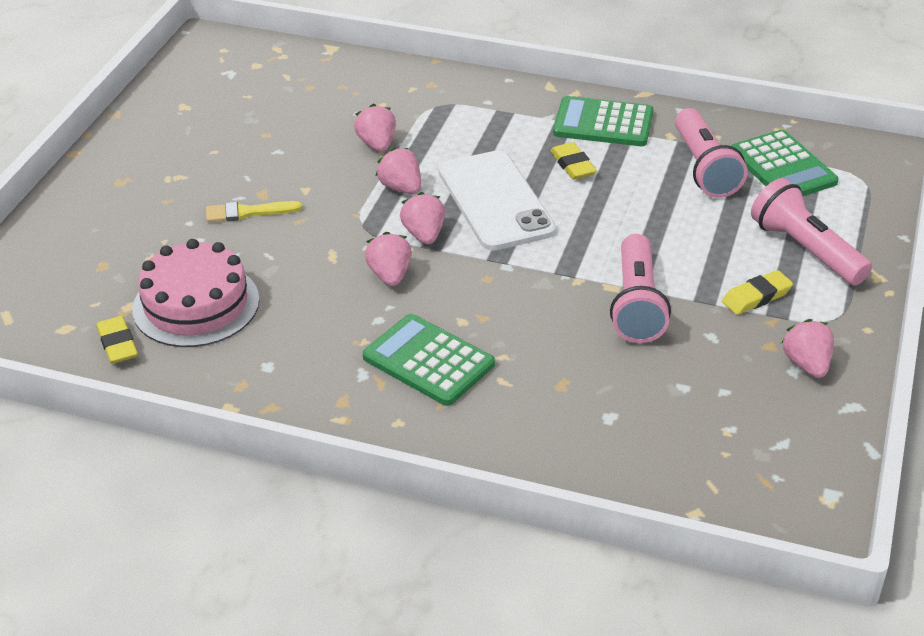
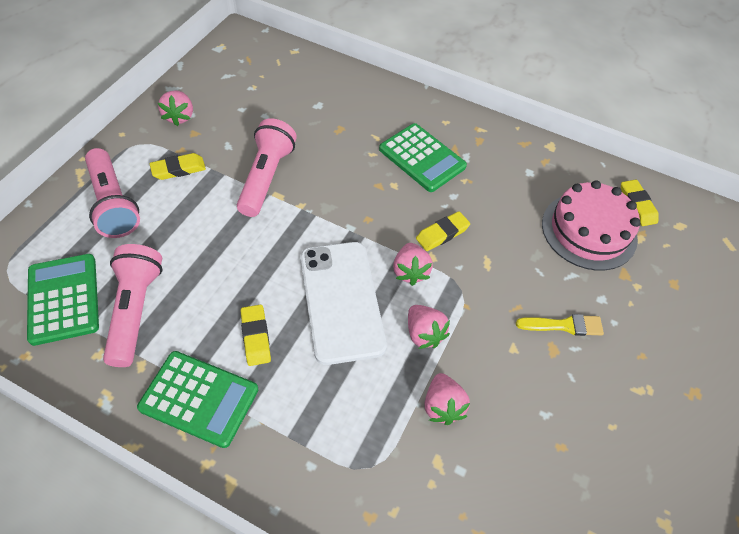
camera: 175 degrees left, 15 degrees up
pink strawberry [365,232,412,286] -> yellow eraser [416,211,470,251]

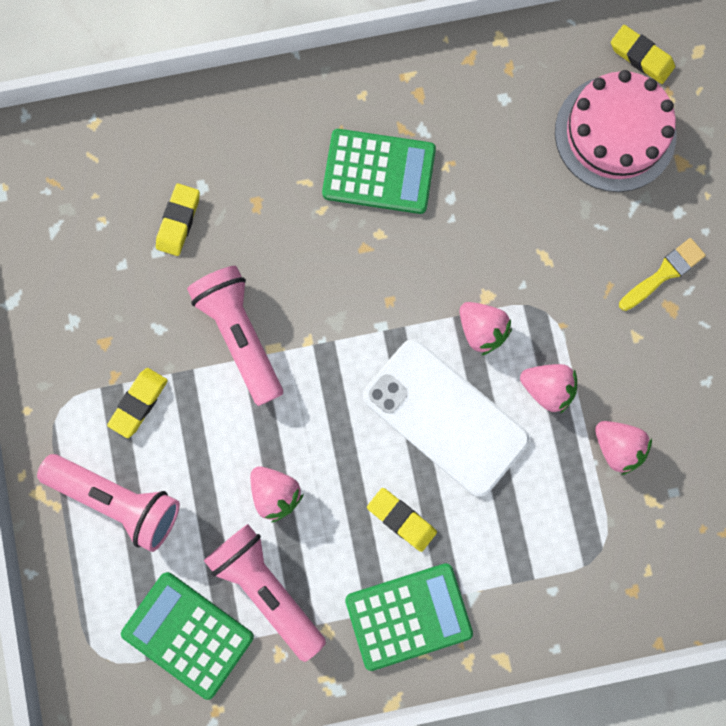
camera: 35 degrees left, 25 degrees up
pink strawberry [158,90,193,126] -> pink strawberry moved to [250,466,304,522]
yellow eraser [416,211,470,251] -> yellow eraser moved to [156,184,200,256]

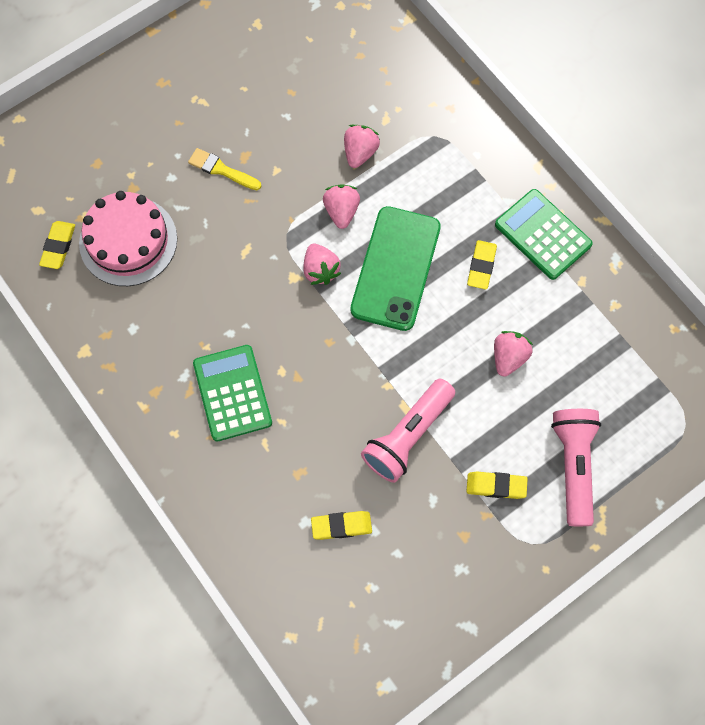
camera: 115 degrees left, 10 degrees down
green calculator [121,572,254,700] -> none
pink flashlight [204,524,326,662] -> none
white phone [363,339,529,496] -> green phone [350,206,441,331]
pink strawberry [460,302,512,356] -> pink strawberry turned 135 degrees clockwise [303,244,341,285]

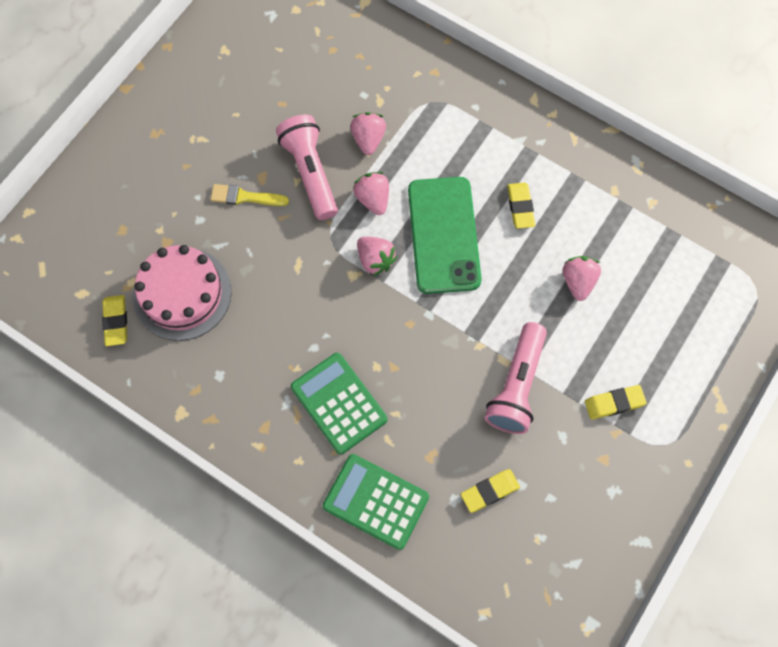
camera: 20 degrees left, 0 degrees up
green calculator [495,189,593,280] -> green calculator moved to [323,454,429,550]
pink flashlight [551,409,601,526] -> pink flashlight moved to [276,115,338,220]

